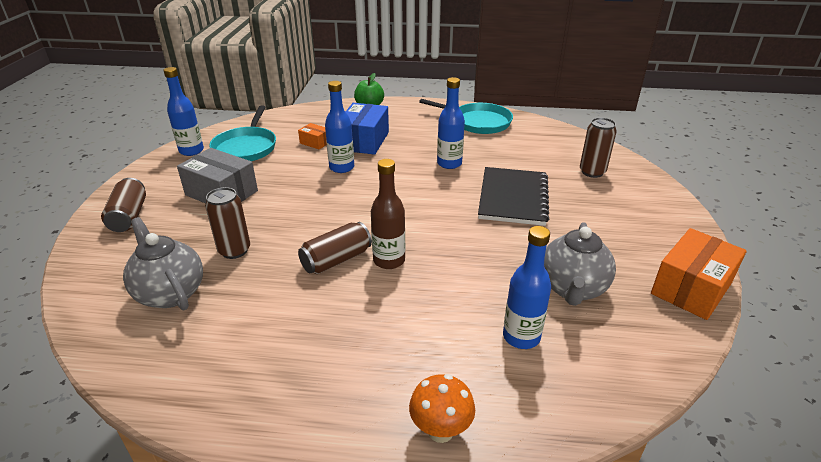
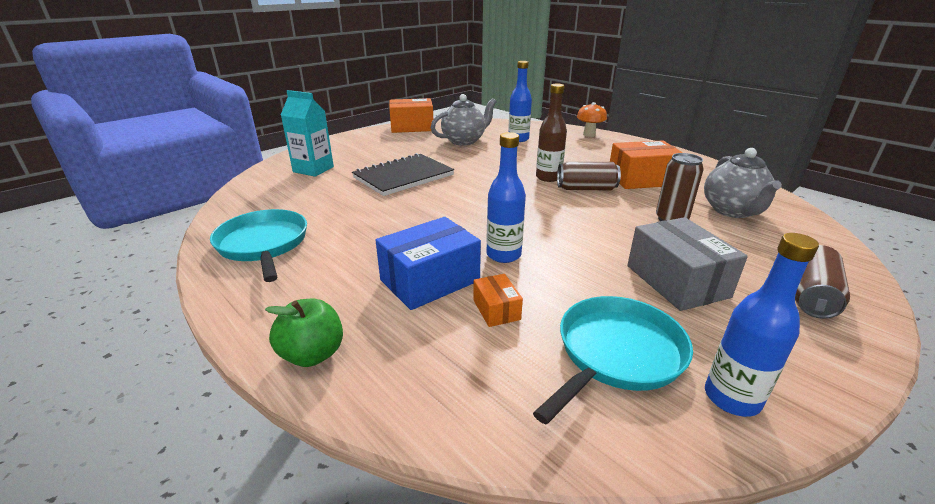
camera: 140 degrees left, 5 degrees down
blue bottle [437,77,465,169] -> none
brown can [580,118,617,178] -> turquoise carton [281,90,334,177]
none -> orange box [610,140,683,189]

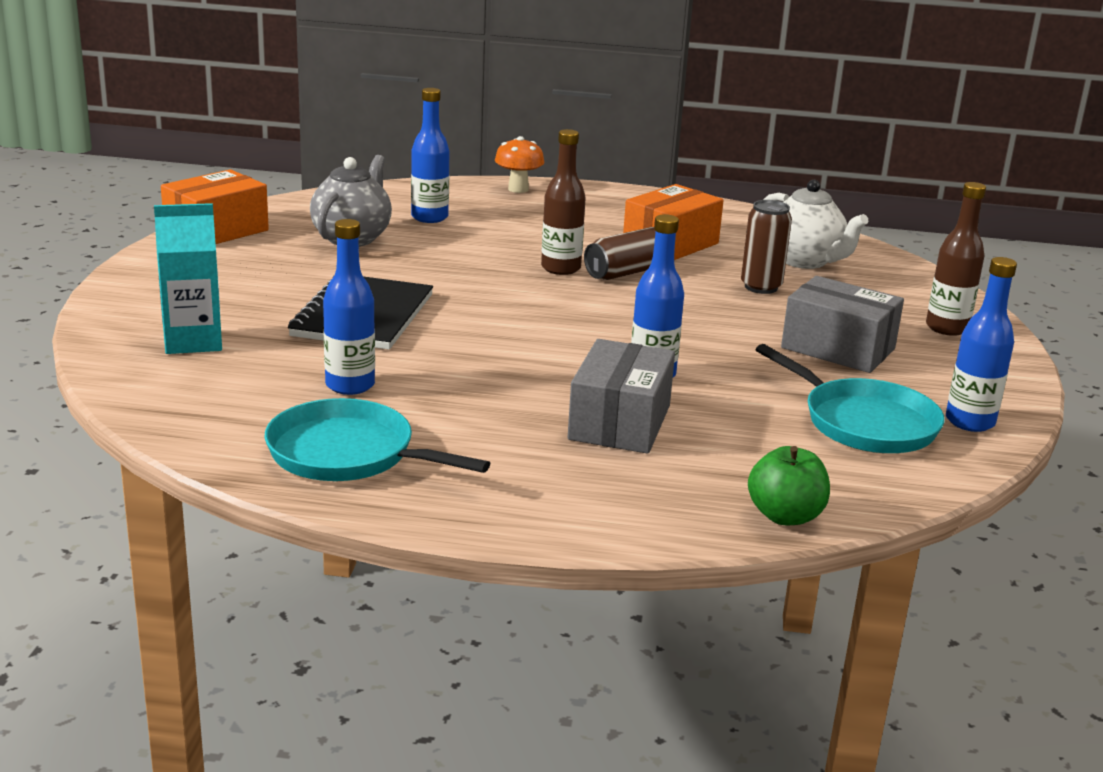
camera: 40 degrees left, 5 degrees down
green apple [265,299,343,367] -> green apple moved to [748,446,830,525]
blue box [376,217,481,310] -> grey box [568,339,675,454]
orange box [473,274,523,327] -> none
turquoise pan [533,296,693,425] -> turquoise pan turned 135 degrees clockwise [755,344,944,453]
grey teapot [704,148,782,218] -> white teapot [763,180,868,269]
brown can [795,245,850,319] -> brown bottle [926,182,986,336]
none -> blue bottle [323,219,375,395]

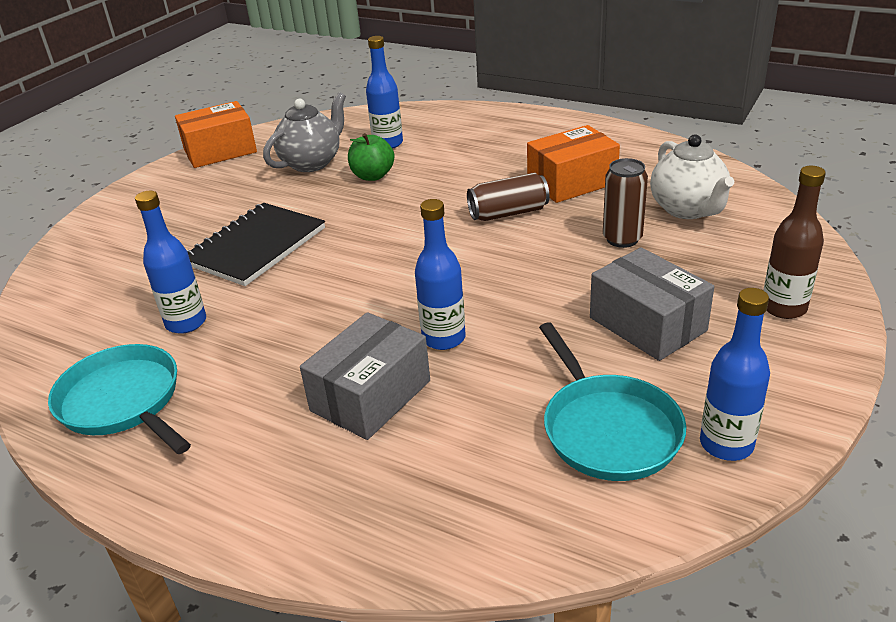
camera: 25 degrees right, 10 degrees up
turquoise carton [154,203,222,354] -> none
orange mushroom [495,136,544,193] -> none
brown bottle [541,129,586,275] -> none
green apple [748,446,830,525] -> green apple moved to [348,133,395,181]

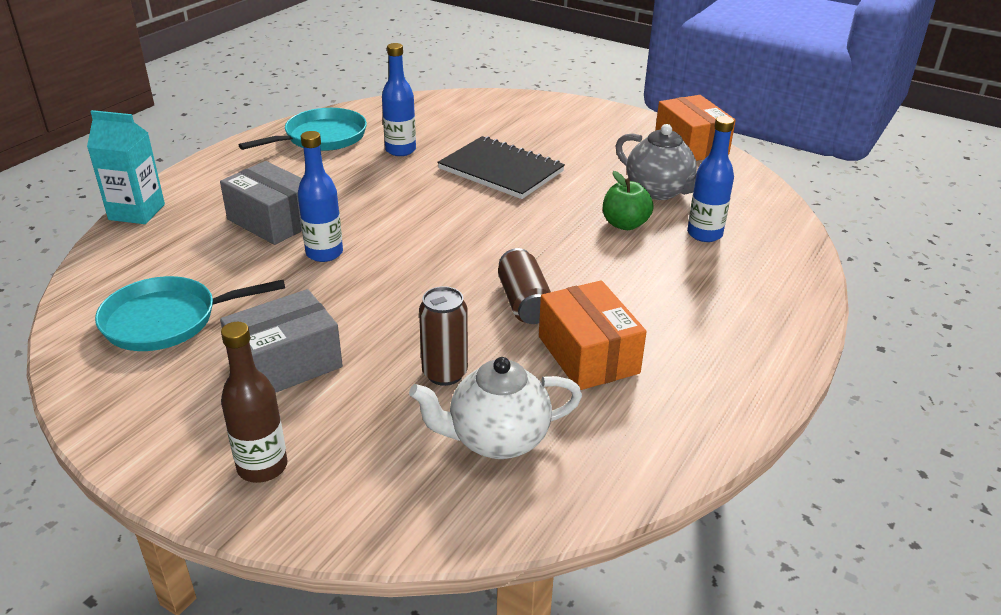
camera: 90 degrees right, 0 degrees up
blue bottle [700,288,770,461] -> none
none -> turquoise carton [87,110,165,224]

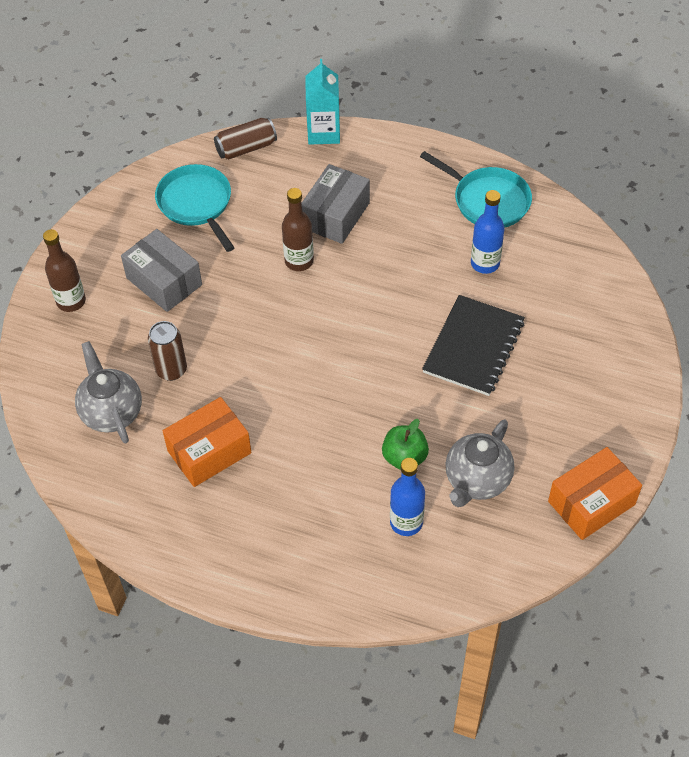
camera: 80 degrees right, 20 degrees up
blue bottle [298,131,343,262] -> brown bottle [282,188,314,271]
white teapot [409,357,582,459] -> grey teapot [75,341,142,443]
brown can [498,248,551,324] -> brown can moved to [214,118,277,160]

